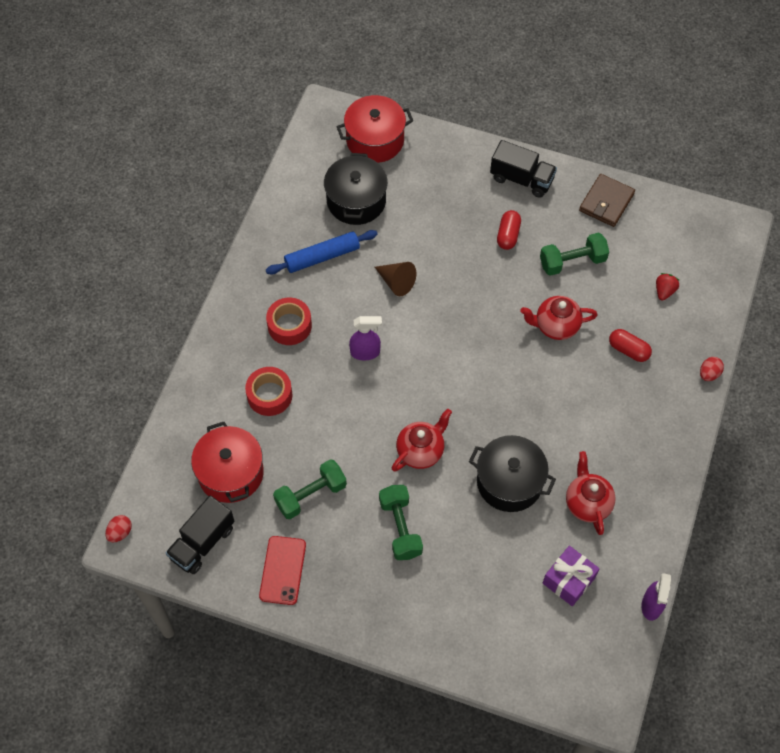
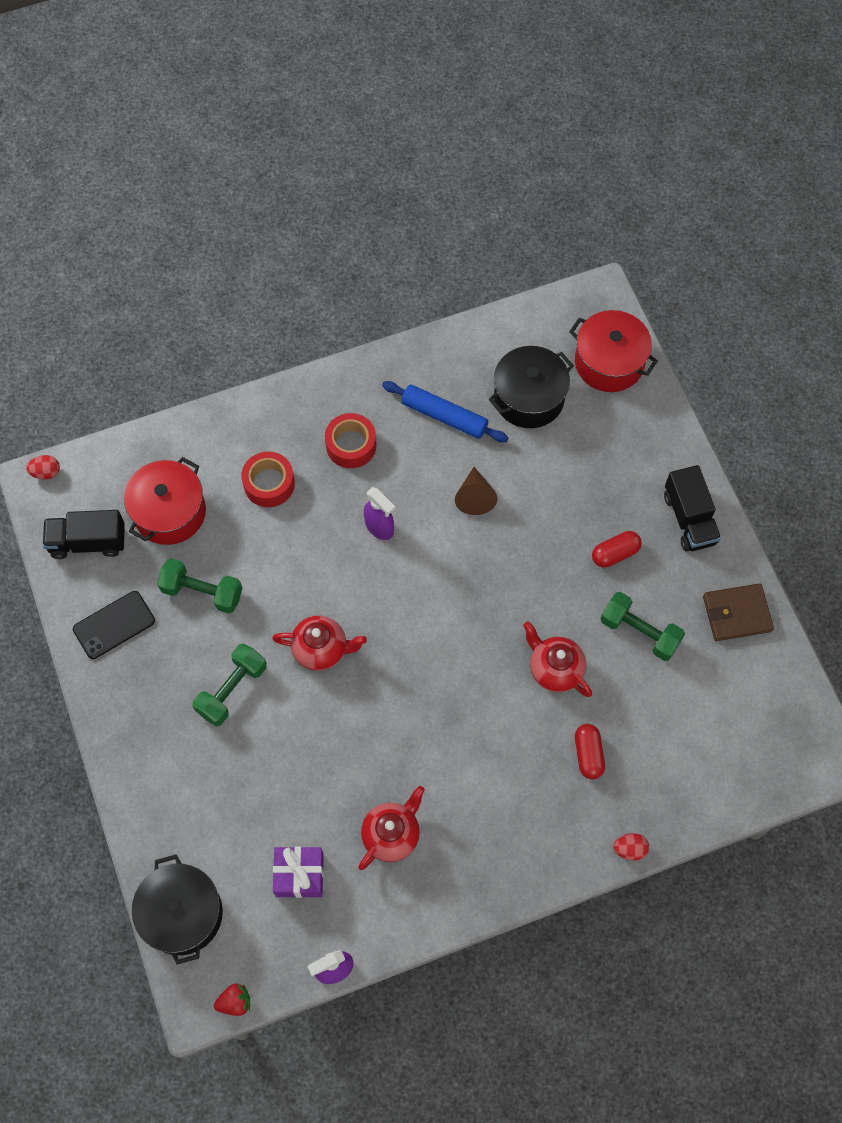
camera: 50 degrees right, 5 degrees up
red phone [259,536,306,605] -> black phone [73,591,155,659]
black pot [469,435,556,512] -> black pot moved to [132,854,223,965]
red strawberry [656,273,680,300] -> red strawberry moved to [214,983,250,1016]

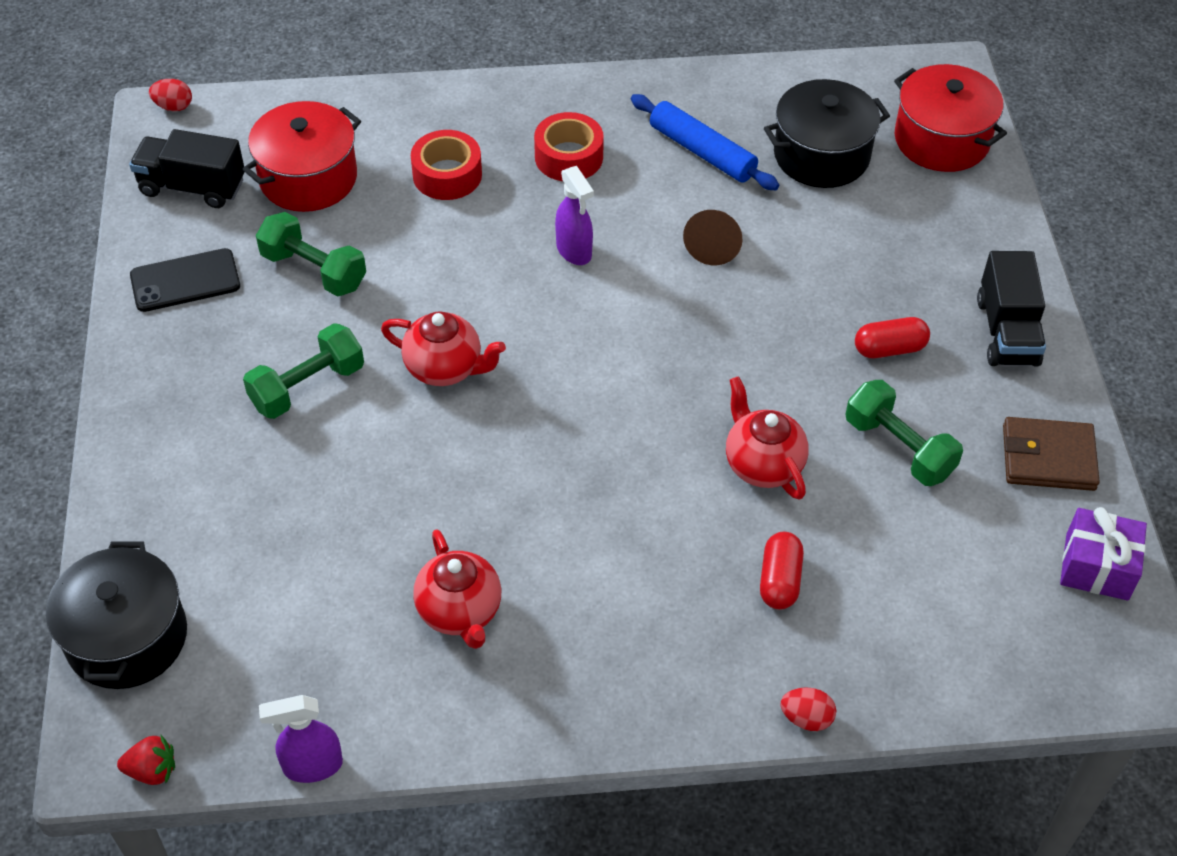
camera: 15 degrees right, 15 degrees down
purple gift [273,846,324,898] -> purple gift moved to [1060,507,1147,601]
red teapot [359,786,425,870] -> red teapot turned 105 degrees clockwise [413,529,501,649]

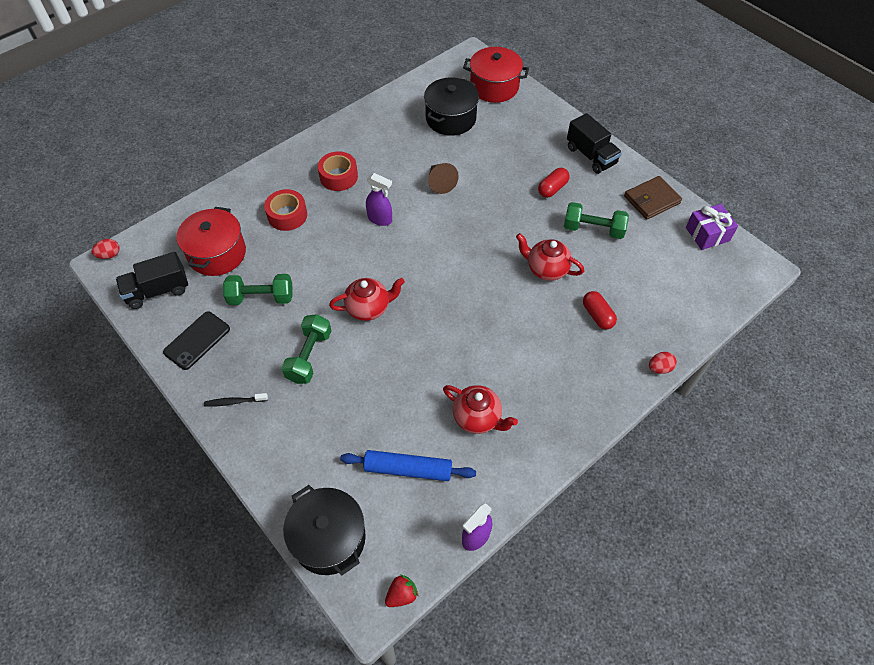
camera: 35 degrees left, 5 degrees up
blue rolling pin [631,94,779,190] -> blue rolling pin moved to [340,450,476,481]
none -> black toothbrush [204,393,268,407]

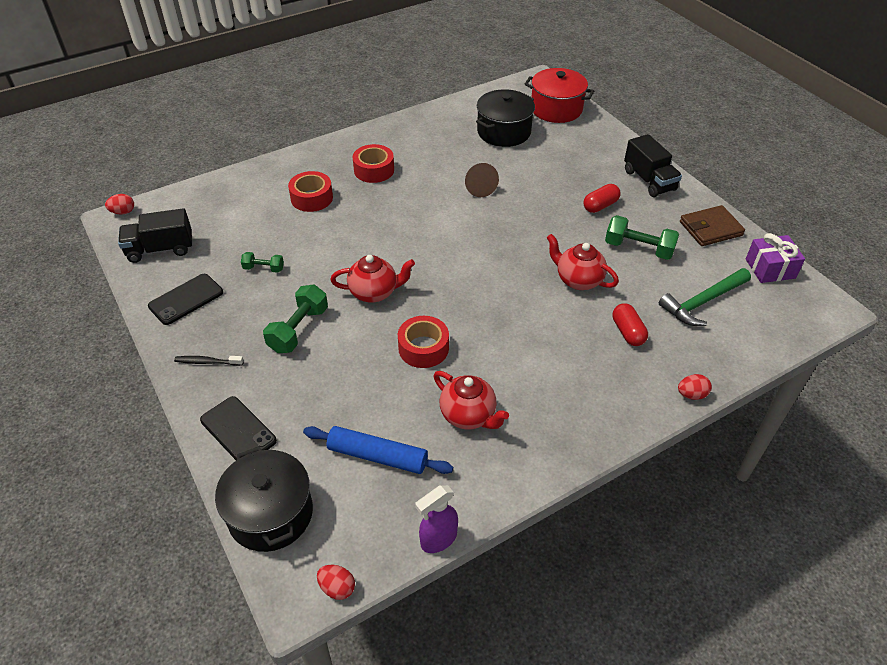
camera: 10 degrees right, 10 degrees down
red pot [176,207,246,276] -> none
green dumbbell [223,274,293,305] -> green dumbbell [241,252,284,273], size x0.57
purple spray bottle [366,173,392,226] -> none
red strawberry [385,575,418,607] -> red egg [317,565,355,600]
none -> black phone [200,396,277,460]
none -> red tape [398,316,449,368]
none -> green hammer [659,268,751,326]

